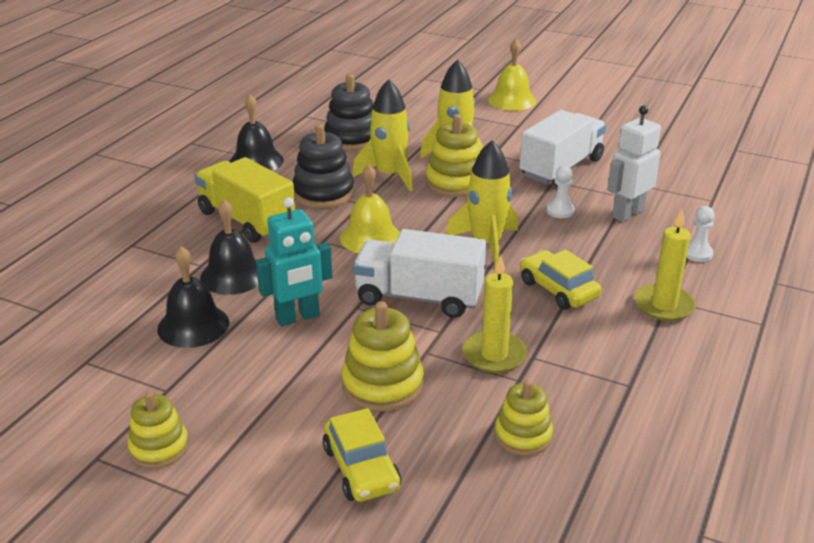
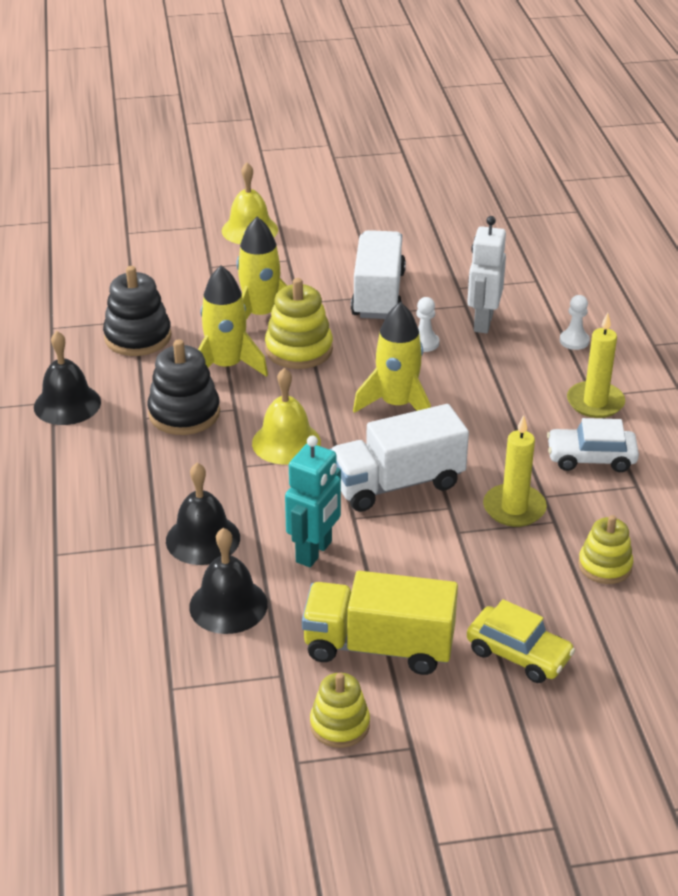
camera: 35 degrees left, 5 degrees up
yellow truck [194,157,295,243] -> yellow truck moved to [302,571,458,675]
yellow stacking toy [341,301,424,411] -> none
yellow car [520,250,601,310] -> none
none -> white car [547,418,639,472]

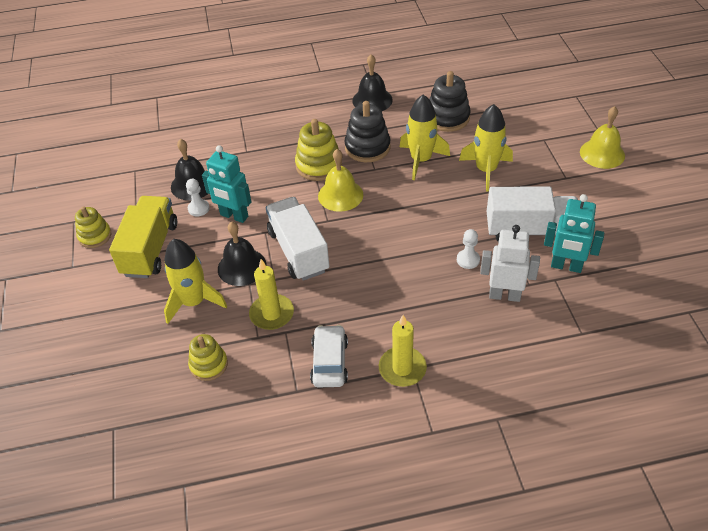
camera: 90 degrees right, 10 degrees up
black bell [166,463,240,565] -> black bell moved to [218,221,266,286]
yellow stacking toy [265,278,333,369] -> yellow stacking toy moved to [295,119,342,181]
yellow rocket [353,302,431,413] -> yellow rocket moved to [164,239,227,324]
yellow car [467,599,575,683] -> none
white pawn [560,295,590,350] -> white pawn moved to [186,179,210,216]
none -> turquoise robot [544,194,604,273]

